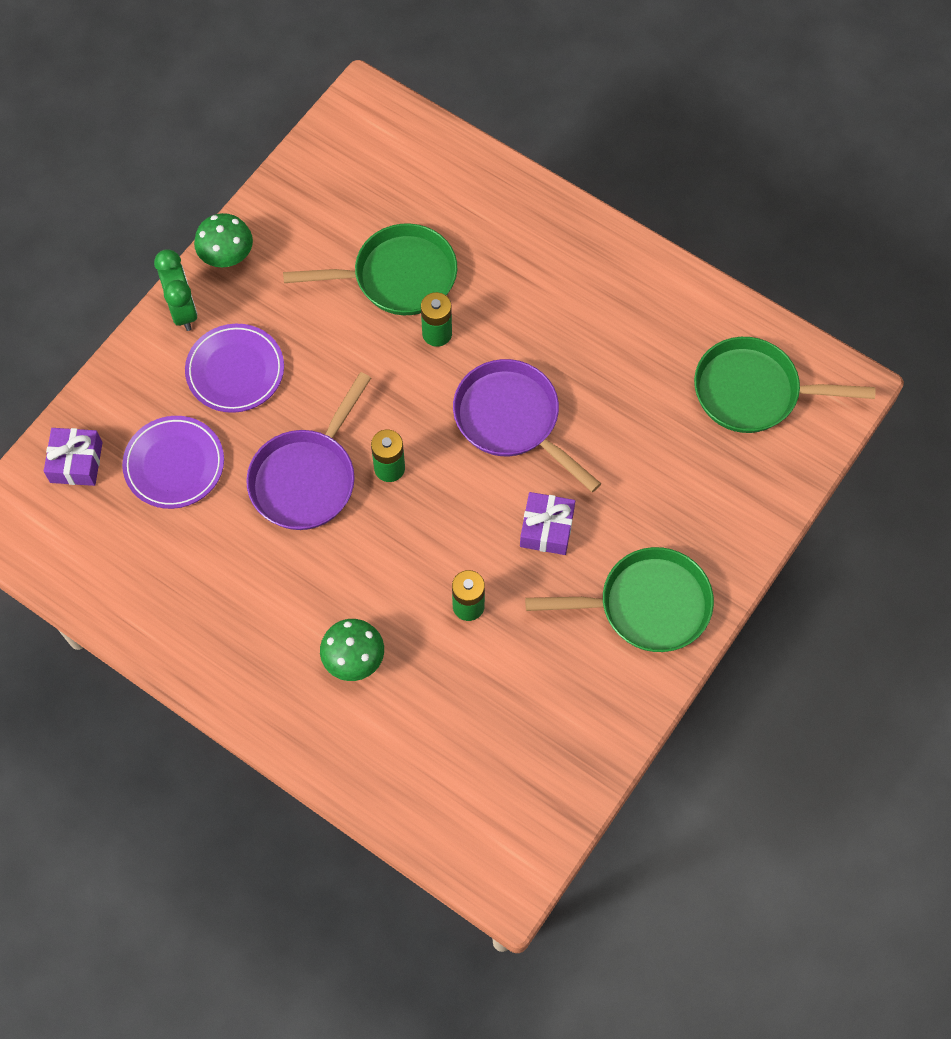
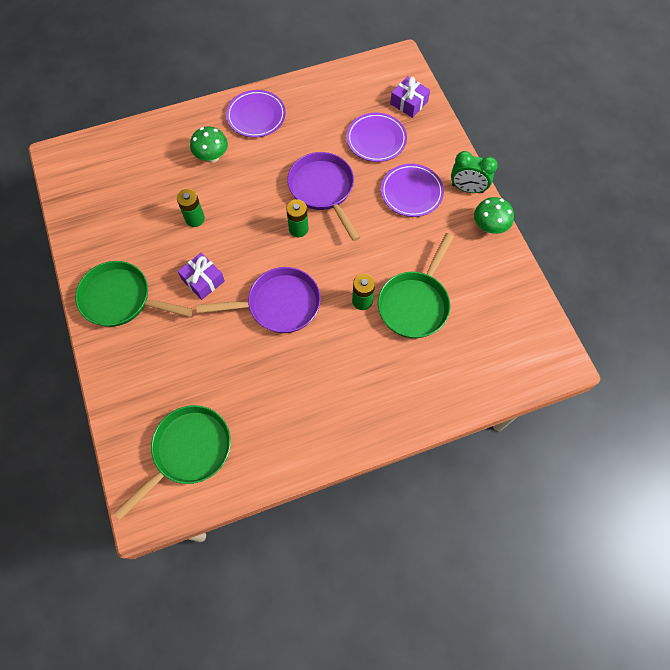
camera: 125 degrees right, 0 degrees up
green pan [525,547,714,652] -> green pan turned 75 degrees clockwise [75,261,193,327]
none -> purple plate [226,90,286,138]

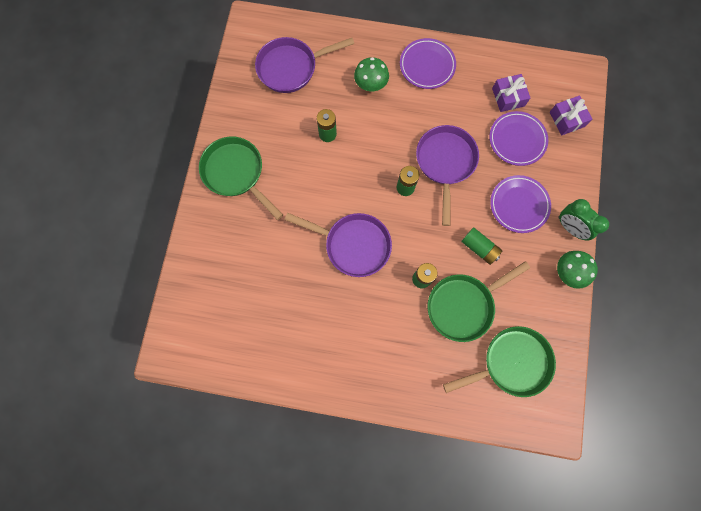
camera: 30 degrees right, 10 degrees up
green pan [114,405,231,520] -> green pan moved to [443,326,556,397]
purple gift [178,253,225,300] -> purple gift moved to [492,74,530,112]
none -> purple pan [255,37,354,93]
none -> green battery [461,227,503,265]

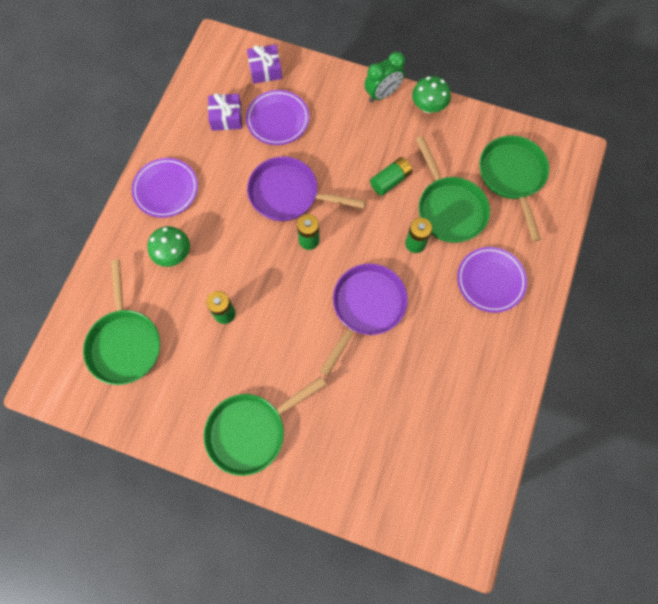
camera: 80 degrees left, 5 degrees down
purple pan [255,37,354,93] -> green pan [83,259,160,385]
purple plate [490,175,551,233] -> purple plate moved to [457,247,527,313]

